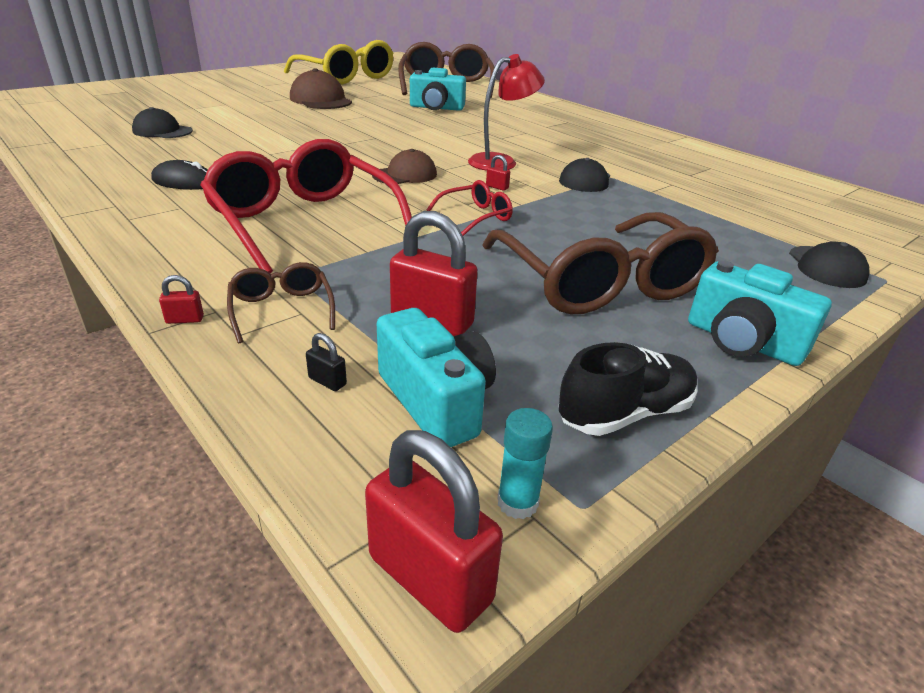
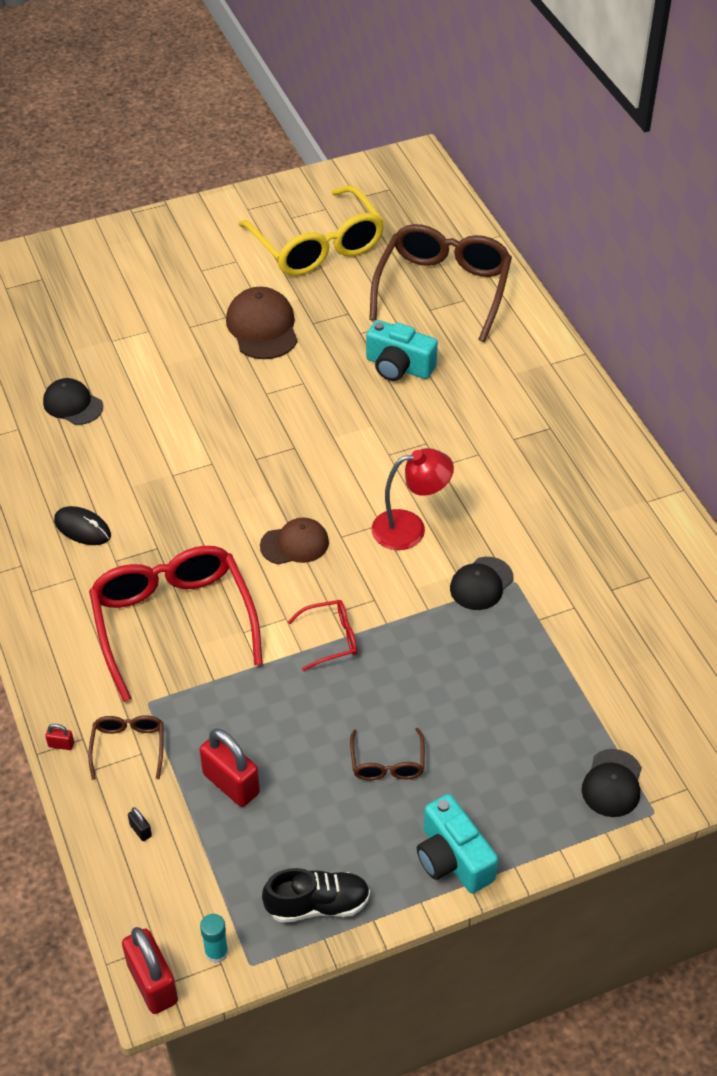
camera: 20 degrees right, 15 degrees up
turquoise camera [377,308,496,447] -> none
brown glasses [482,212,719,314] -> brown glasses [350,728,425,780], size x0.45
red padlock [486,155,510,191] -> none

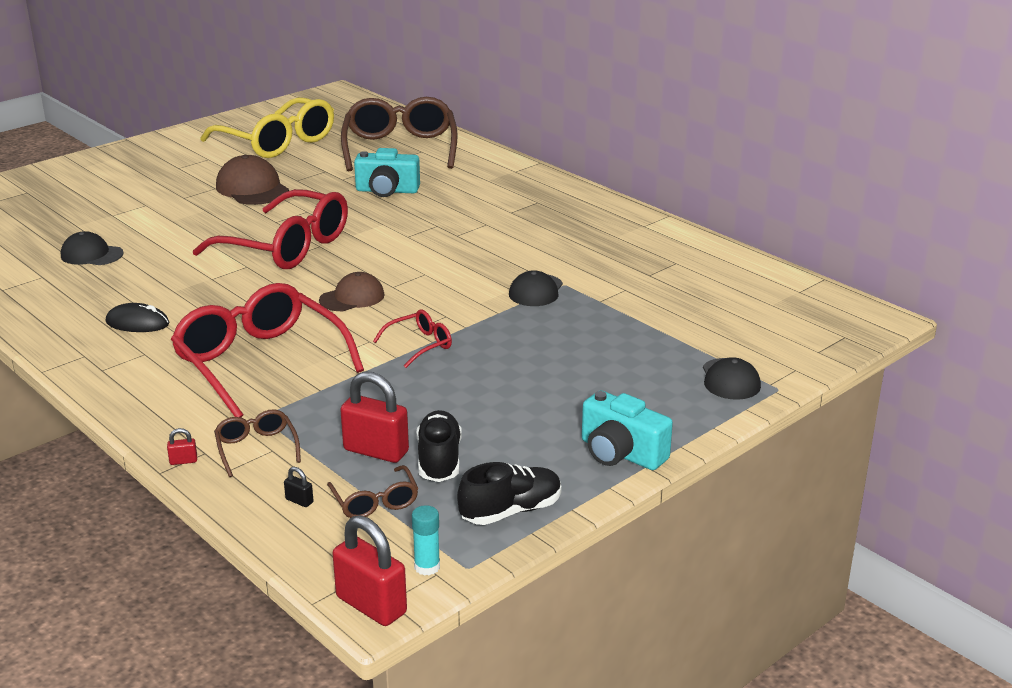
camera: 20 degrees left, 20 degrees down
brown glasses [350,728,425,780] -> brown glasses moved to [327,465,418,518]
red lamp [371,448,454,550] -> none
none -> red glasses [193,189,348,269]
none -> black shoe [417,410,462,482]

